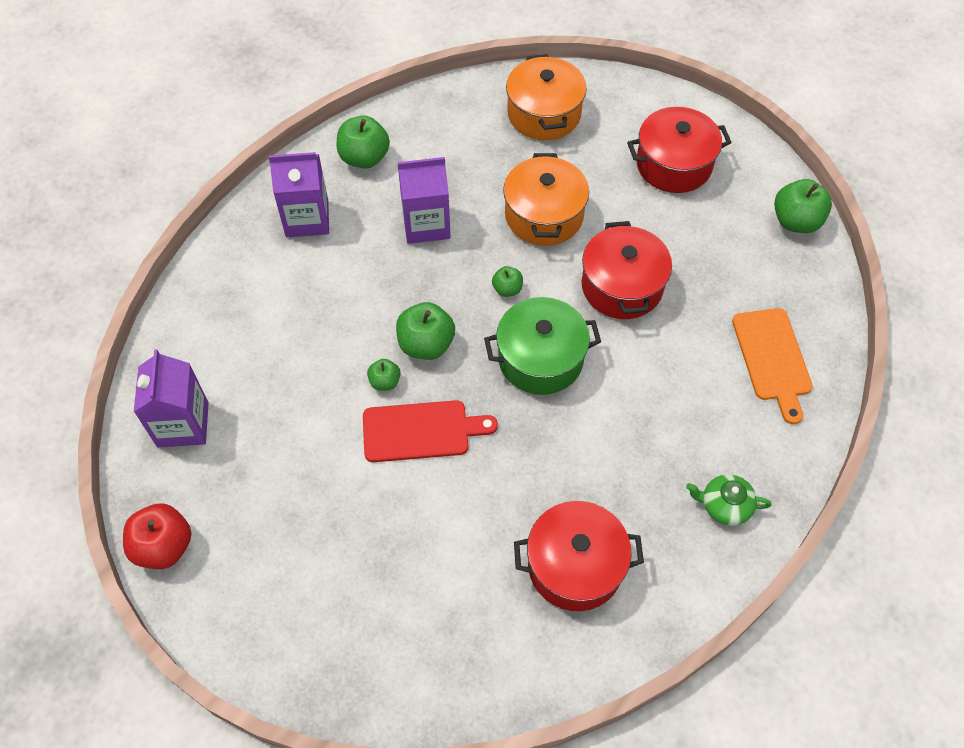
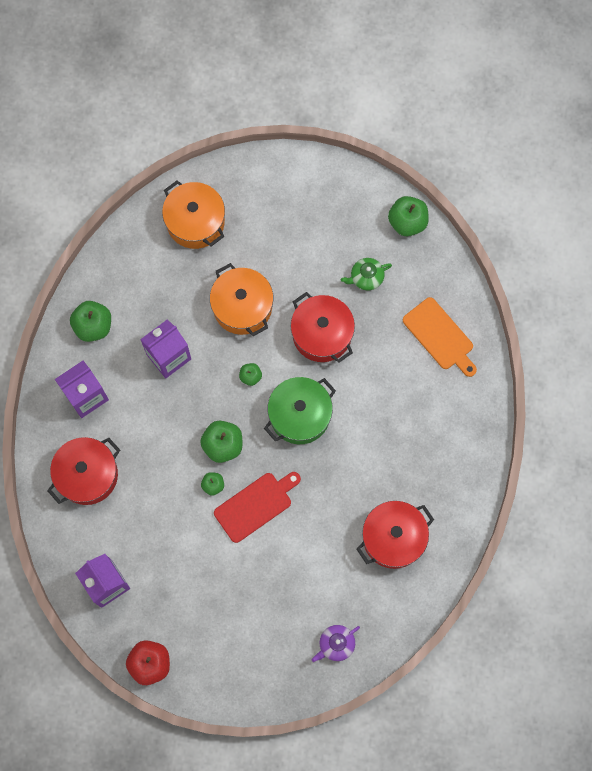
camera: 30 degrees left, 15 degrees up
red pot [627,107,732,193] -> red pot moved to [47,437,120,505]
green teapot [686,474,772,526] -> green teapot moved to [340,258,392,290]
none -> purple teapot [311,625,360,662]

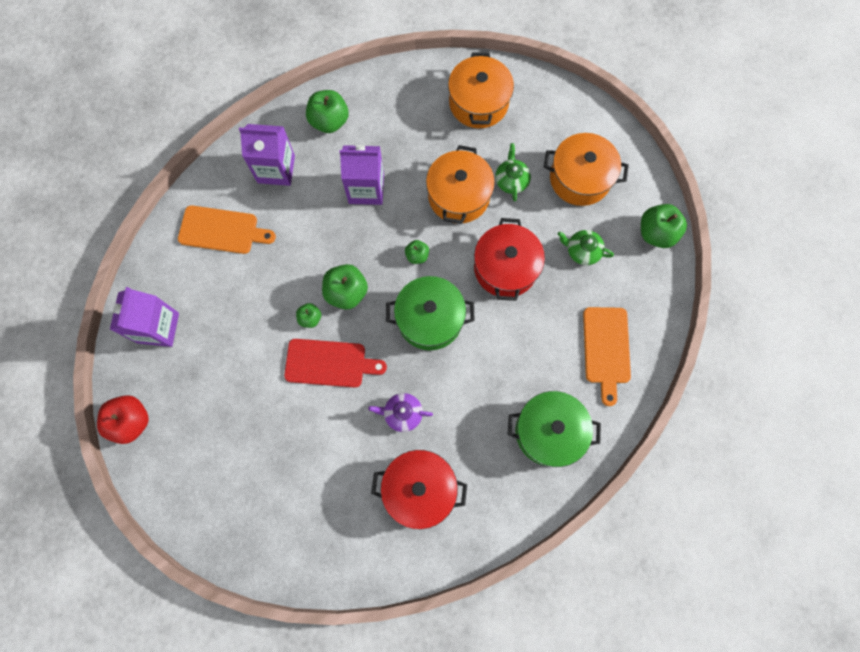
camera: 40 degrees right, 0 degrees up
red pot [47,437,120,505] -> orange cutting board [178,205,276,254]
purple teapot [311,625,360,662] -> purple teapot moved to [368,393,433,432]
none -> green teapot [495,143,531,201]
none -> green pot [508,391,601,467]
none -> orange pot [544,133,629,206]

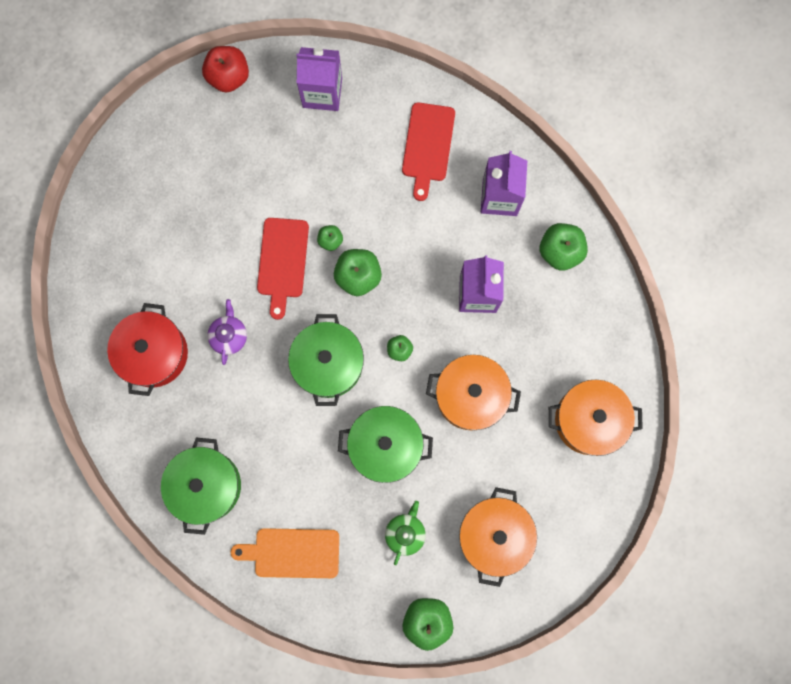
camera: 90 degrees right, 5 degrees up
orange cutting board [178,205,276,254] -> red cutting board [402,102,455,201]
red pot [474,218,545,301] -> green pot [338,406,433,483]
green teapot [495,143,531,201] -> none

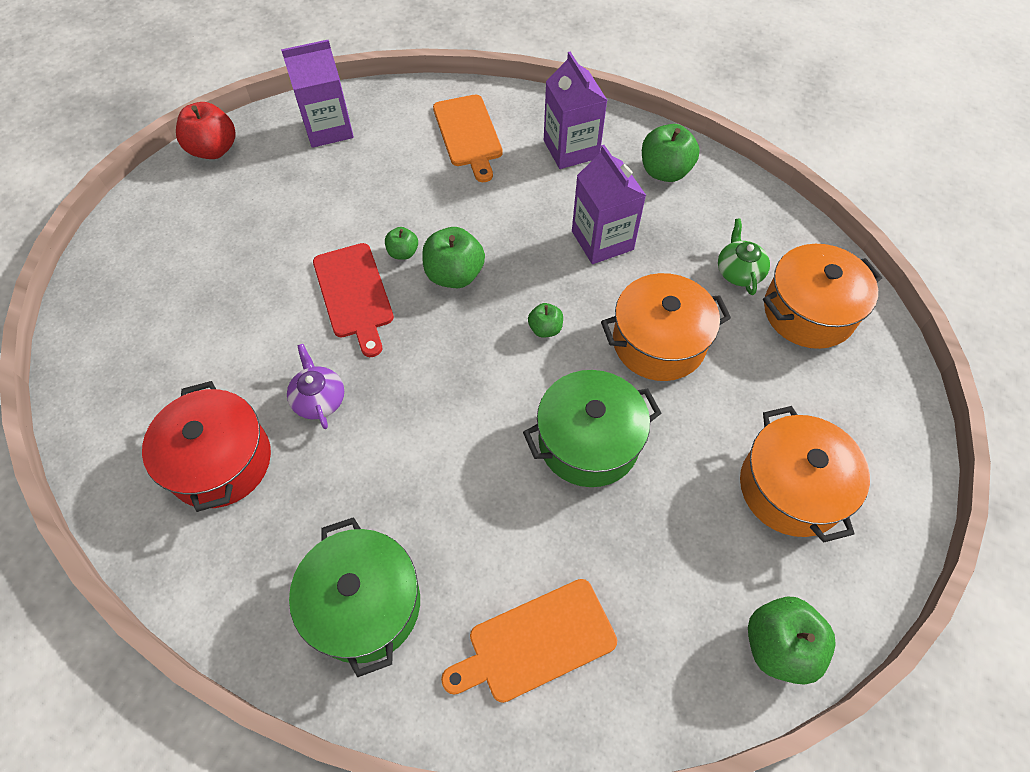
camera: 25 degrees left, 20 degrees down
green pot [288,314,364,406] -> none
green teapot [385,501,426,565] -> green teapot moved to [718,218,770,295]
red cutting board [402,102,455,201] -> orange cutting board [433,95,503,182]

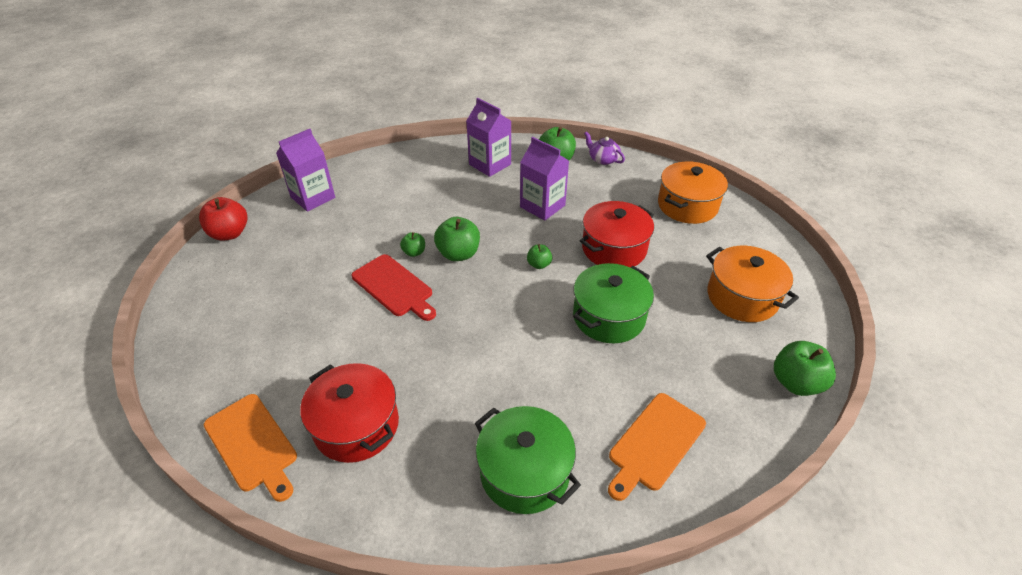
camera: 25 degrees left, 15 degrees down
purple teapot [287,344,344,429] -> purple teapot moved to [584,131,625,165]
orange cutting board [433,95,503,182] -> orange cutting board moved to [204,394,297,502]
orange pot [601,273,731,381] -> red pot [580,201,654,267]
green teapot [718,218,770,295] -> none

